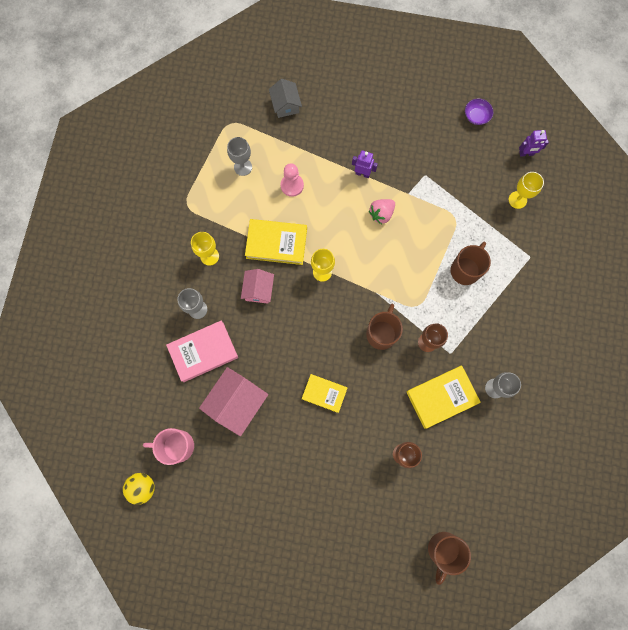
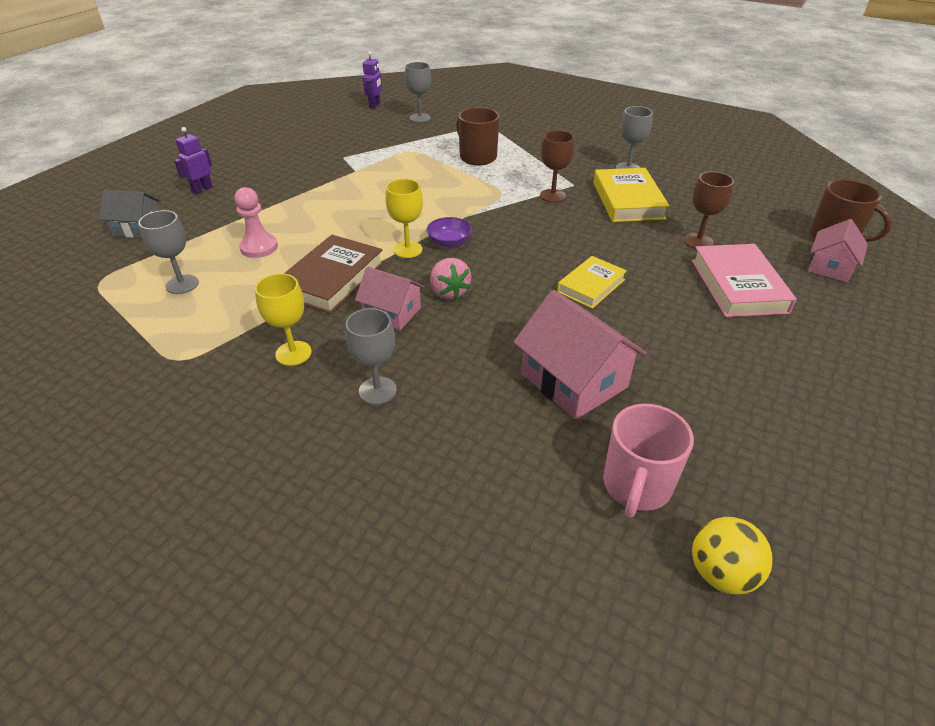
camera: 70 degrees left, 35 degrees down
pink book [166,320,238,382] -> pink book moved to [692,244,797,317]
yellow book [245,219,307,265] -> brown book [284,235,384,314]
purple robot [352,150,378,178] -> purple robot moved to [174,127,213,194]
brown mug [366,304,403,350] -> none
pink strawberry [369,199,395,224] -> pink strawberry moved to [430,258,471,300]
purple bowl [465,99,493,125] -> purple bowl moved to [427,217,472,247]
yellow goblet [508,172,544,209] -> grey goblet [405,62,431,123]
none -> pink house [808,219,868,282]

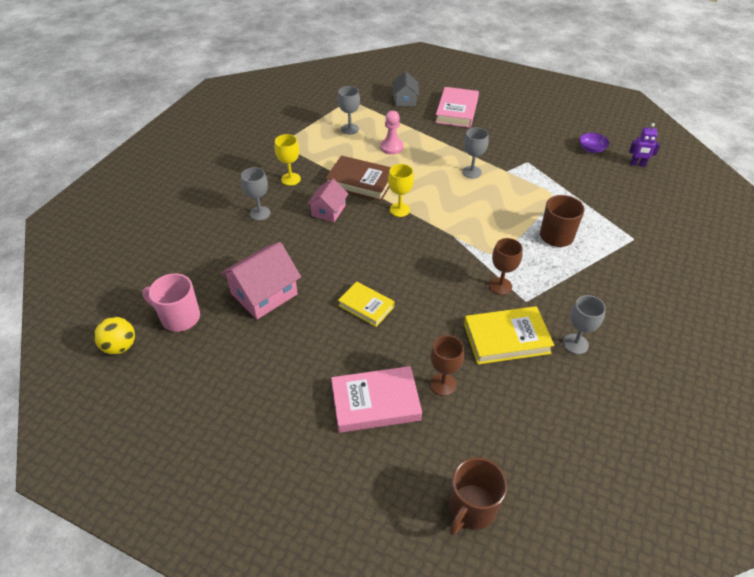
camera: 85 degrees right, 5 degrees up
purple robot [174,127,213,194] -> pink book [435,87,479,128]
grey goblet [405,62,431,123] -> grey goblet moved to [462,127,489,178]
purple bowl [427,217,472,247] -> purple bowl moved to [579,132,609,153]
pink strawberry [430,258,471,300] -> none
pink house [808,219,868,282] -> none

